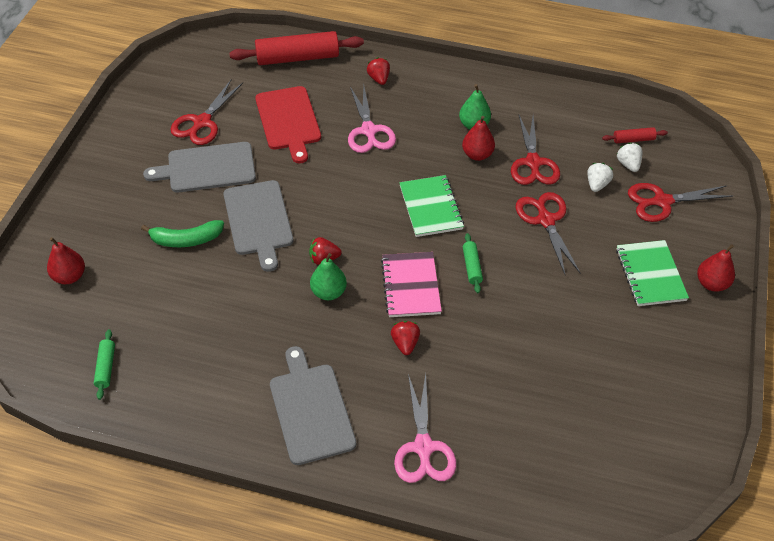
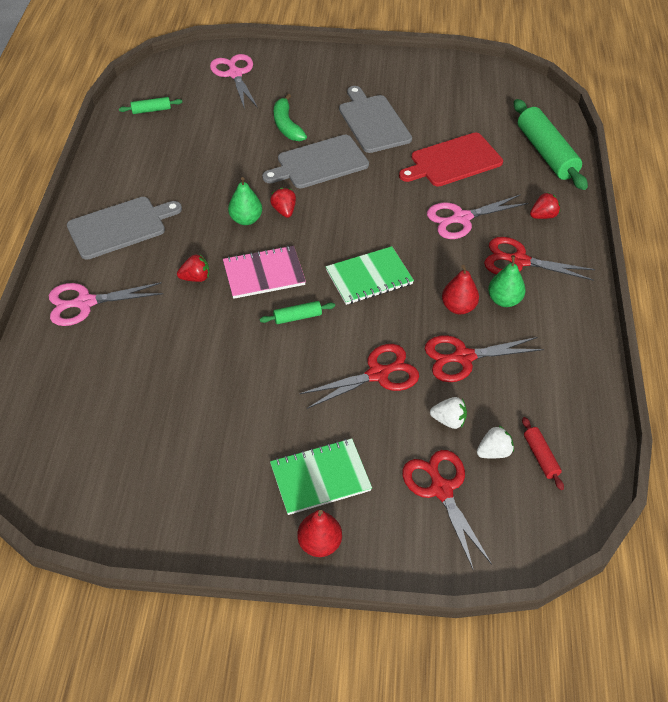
camera: 80 degrees right, 0 degrees up
red pear [47,237,85,284] -> pink scissors [210,54,258,110]
red scissors [170,79,243,145] -> red scissors moved to [484,237,595,281]
red rolling pin [229,31,364,65] -> green rolling pin [514,99,588,190]

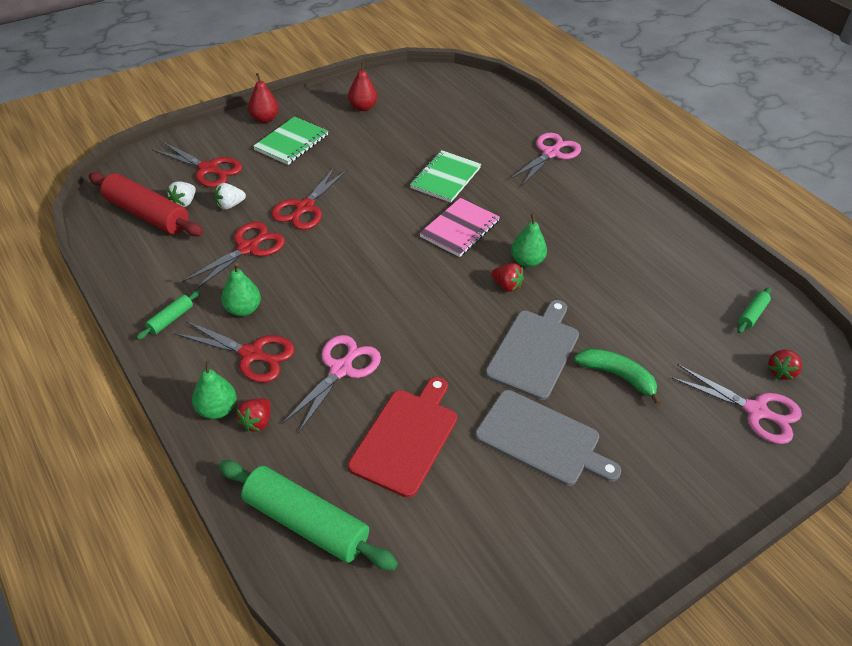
camera: 140 degrees right, 5 degrees down
grey cutting board [67,197,182,260] -> none
red strawberry [177,254,209,282] -> red strawberry moved to [768,350,802,380]
green rolling pin [260,301,335,324] -> green rolling pin moved to [136,290,201,340]
green notebook [326,246,414,305] -> green notebook moved to [410,150,481,203]
red pear [442,265,479,314] -> red pear moved to [348,62,377,111]
red scissors [484,237,595,281] -> red scissors turned 45 degrees clockwise [174,320,295,383]
red rolling pin [522,417,564,490] -> red rolling pin [89,172,203,236], size x2.14
none -> green pear [192,361,237,419]

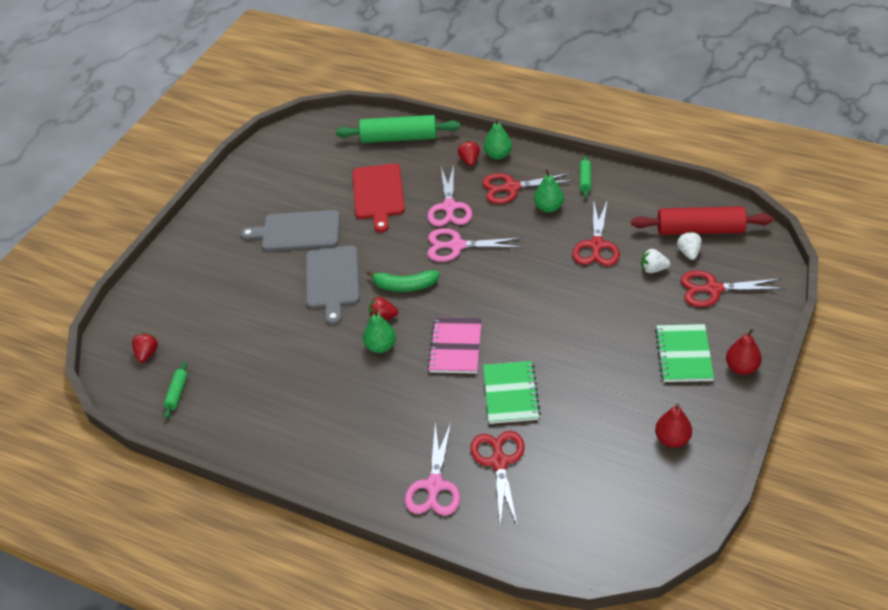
camera: 155 degrees right, 0 degrees up
white strawberry [215,183,246,210] -> white strawberry turned 120 degrees counterclockwise [641,249,670,273]
red scissors [271,167,347,230] -> red scissors moved to [470,431,525,527]
green banana [574,348,661,405] -> green banana moved to [366,270,440,292]
pink scissors [670,364,802,444] -> pink scissors moved to [427,228,522,262]

